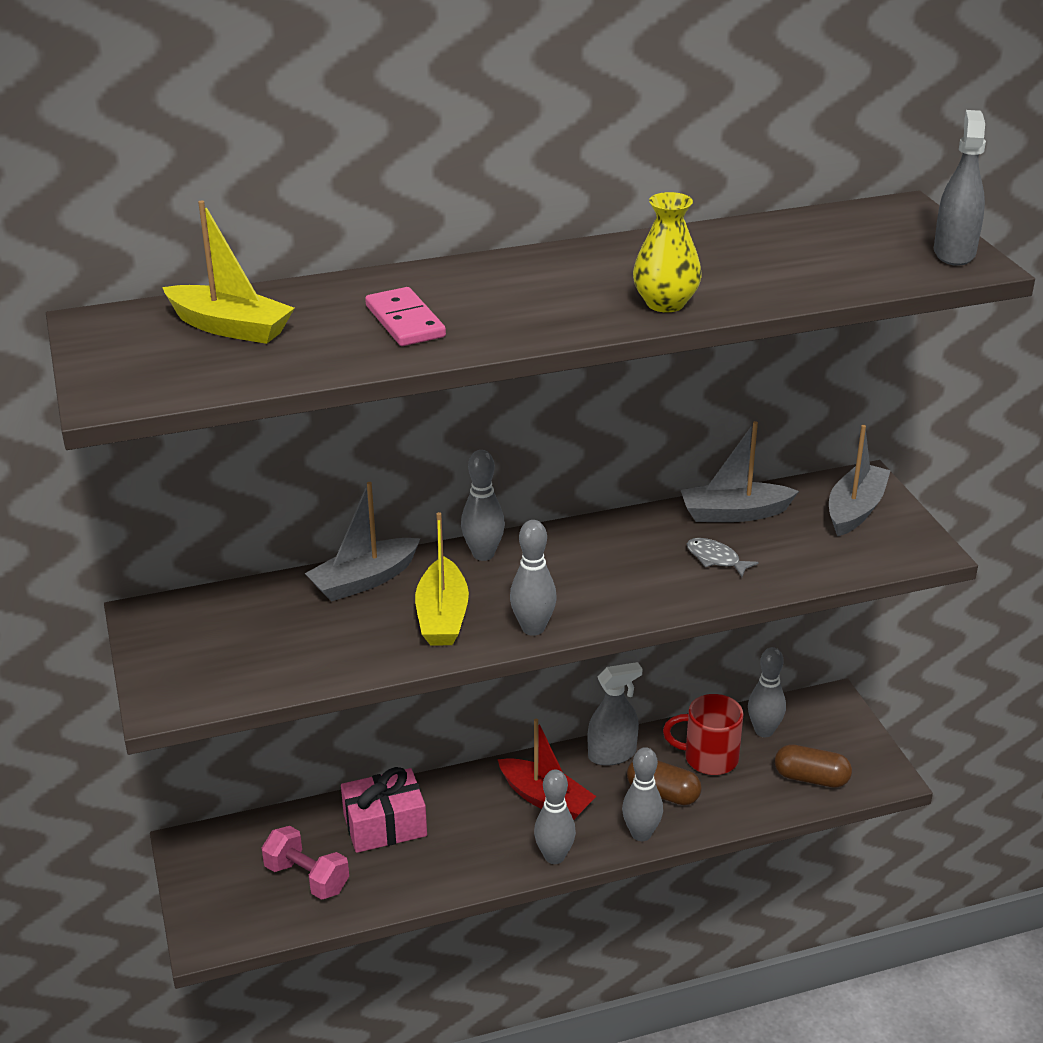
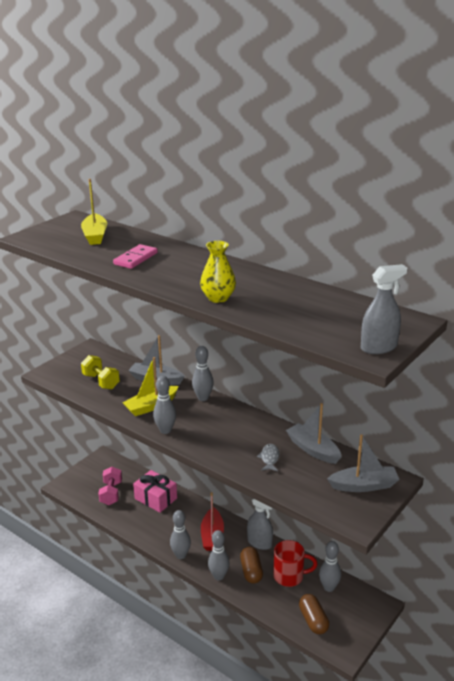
camera: 55 degrees right, 5 degrees down
red mug [663,694,743,775] -> red mug turned 120 degrees clockwise [273,540,318,587]
none -> yellow dumbbell [81,355,120,389]

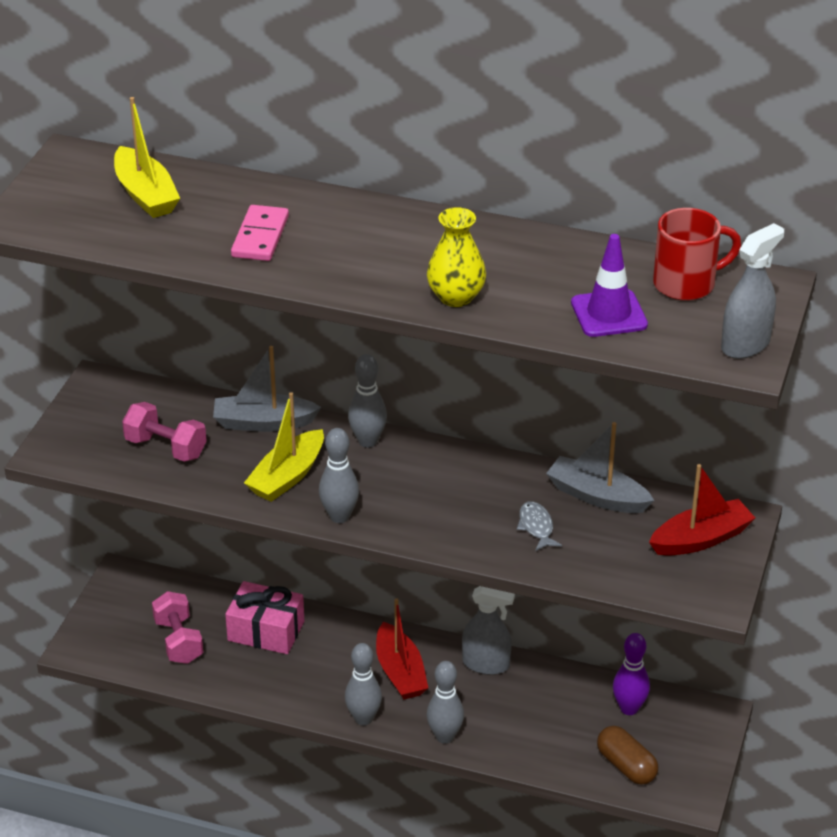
camera: 20 degrees left, 10 degrees up
yellow dumbbell [81,355,120,389] -> pink dumbbell [122,402,207,462]
brown capsule [240,547,263,584] -> none
red mug [273,540,318,587] -> red mug moved to [653,208,741,301]
grey bowling pin [319,541,341,592] -> purple bowling pin [613,633,650,715]
grey boat [327,434,400,492] -> red boat [649,464,755,556]
none -> purple traffic cone [571,234,648,337]

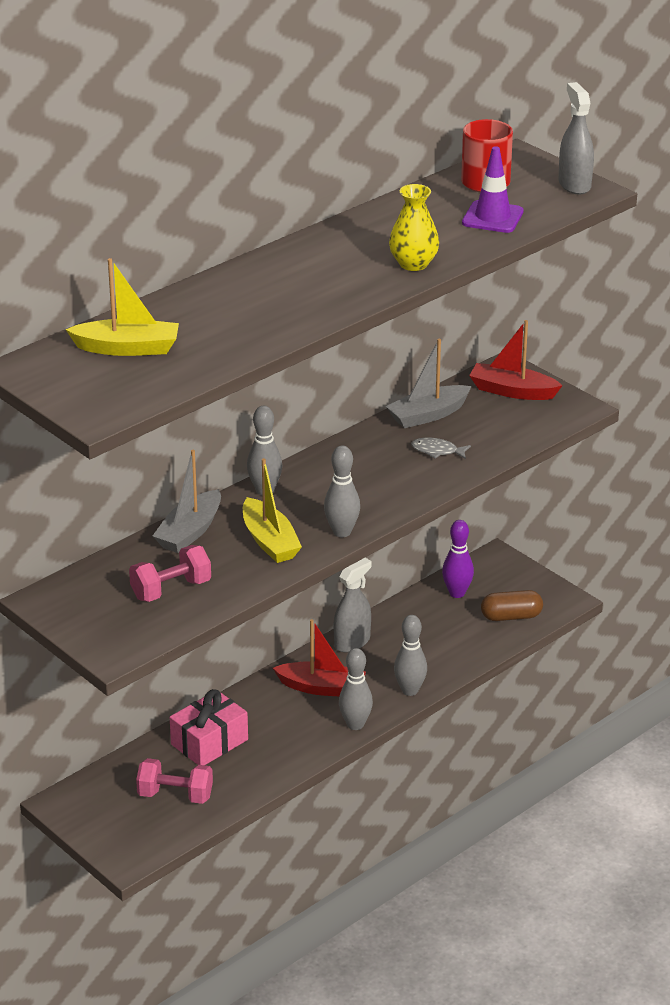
camera: 60 degrees left, 5 degrees down
pink domino [231,205,289,261] -> none
red boat [649,464,755,556] -> red boat turned 75 degrees counterclockwise [469,320,563,400]

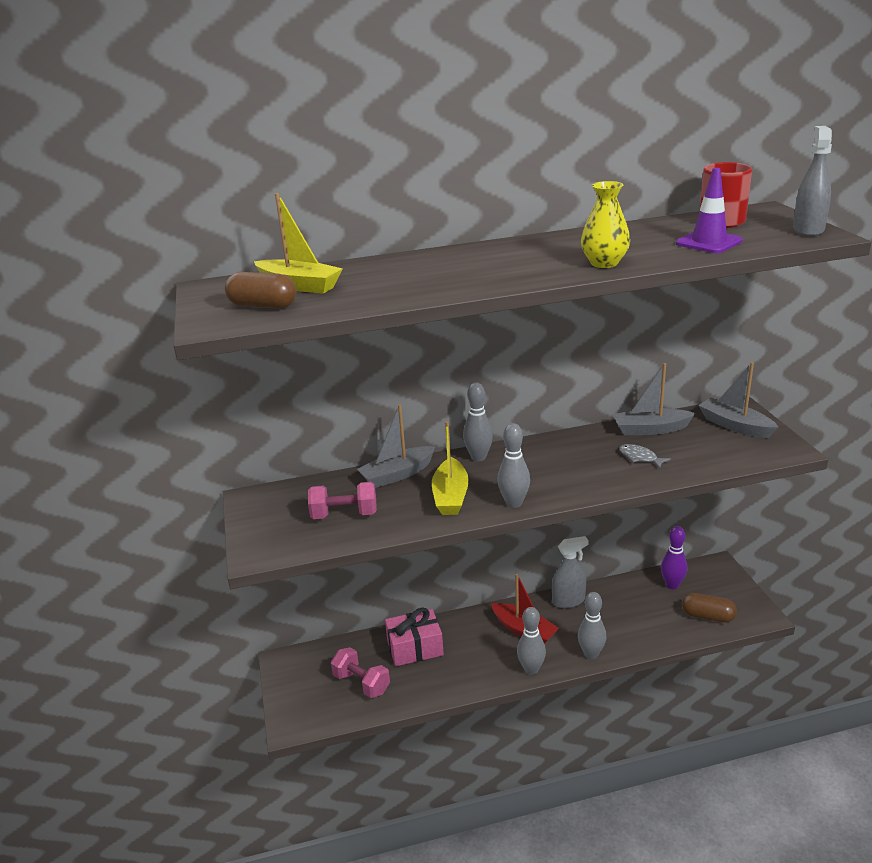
camera: 30 degrees right, 5 degrees down
red boat [469,320,563,400] -> grey boat [698,362,778,438]
none -> brown capsule [225,272,297,309]

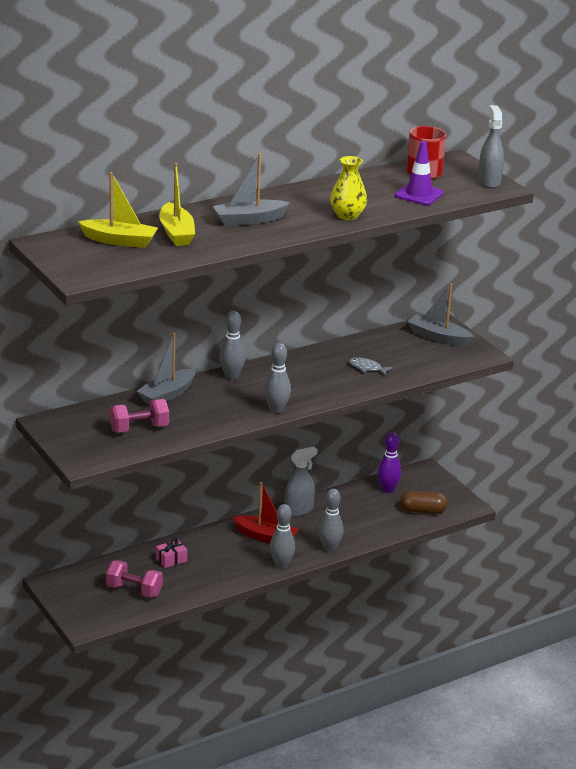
camera: 20 degrees left, 0 degrees up
brown capsule [225,272,297,309] -> none
pink gift [385,608,444,666] -> pink gift [156,538,187,568], size x0.55
yellow boat [432,421,469,515] -> yellow boat moved to [159,163,195,246]
grey boat [613,363,695,435] -> grey boat moved to [213,153,290,226]

